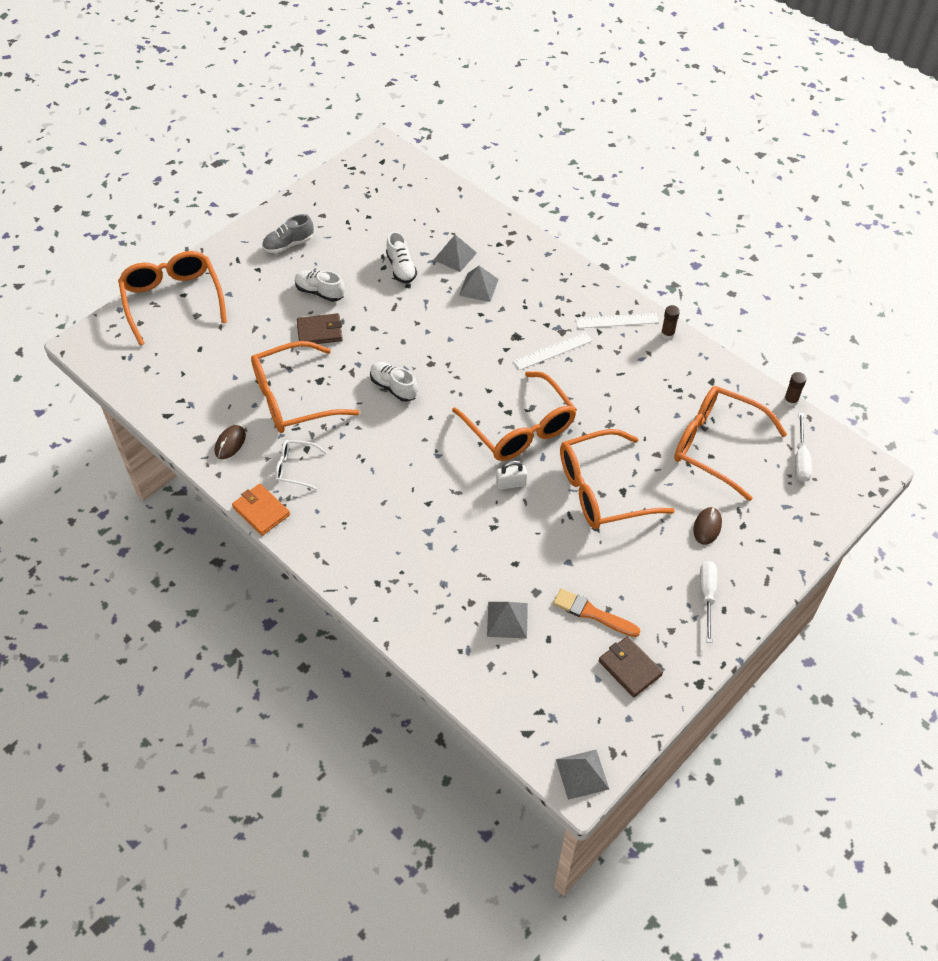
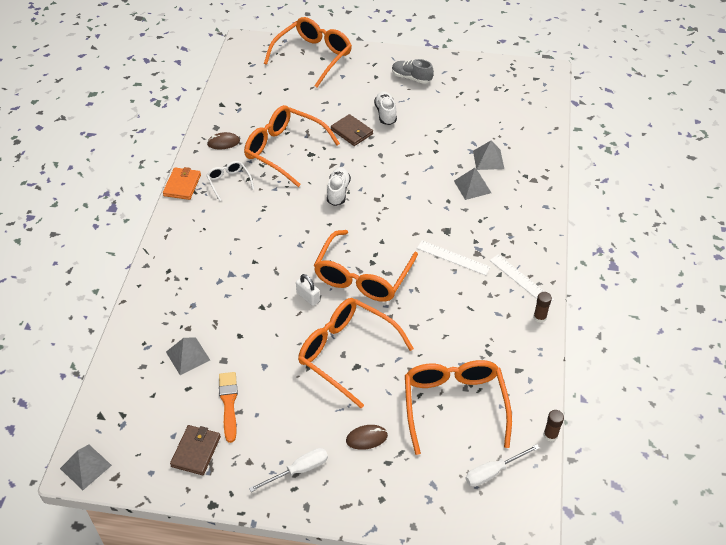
camera: 55 degrees right, 5 degrees down
white shoe [386,231,417,283] -> none

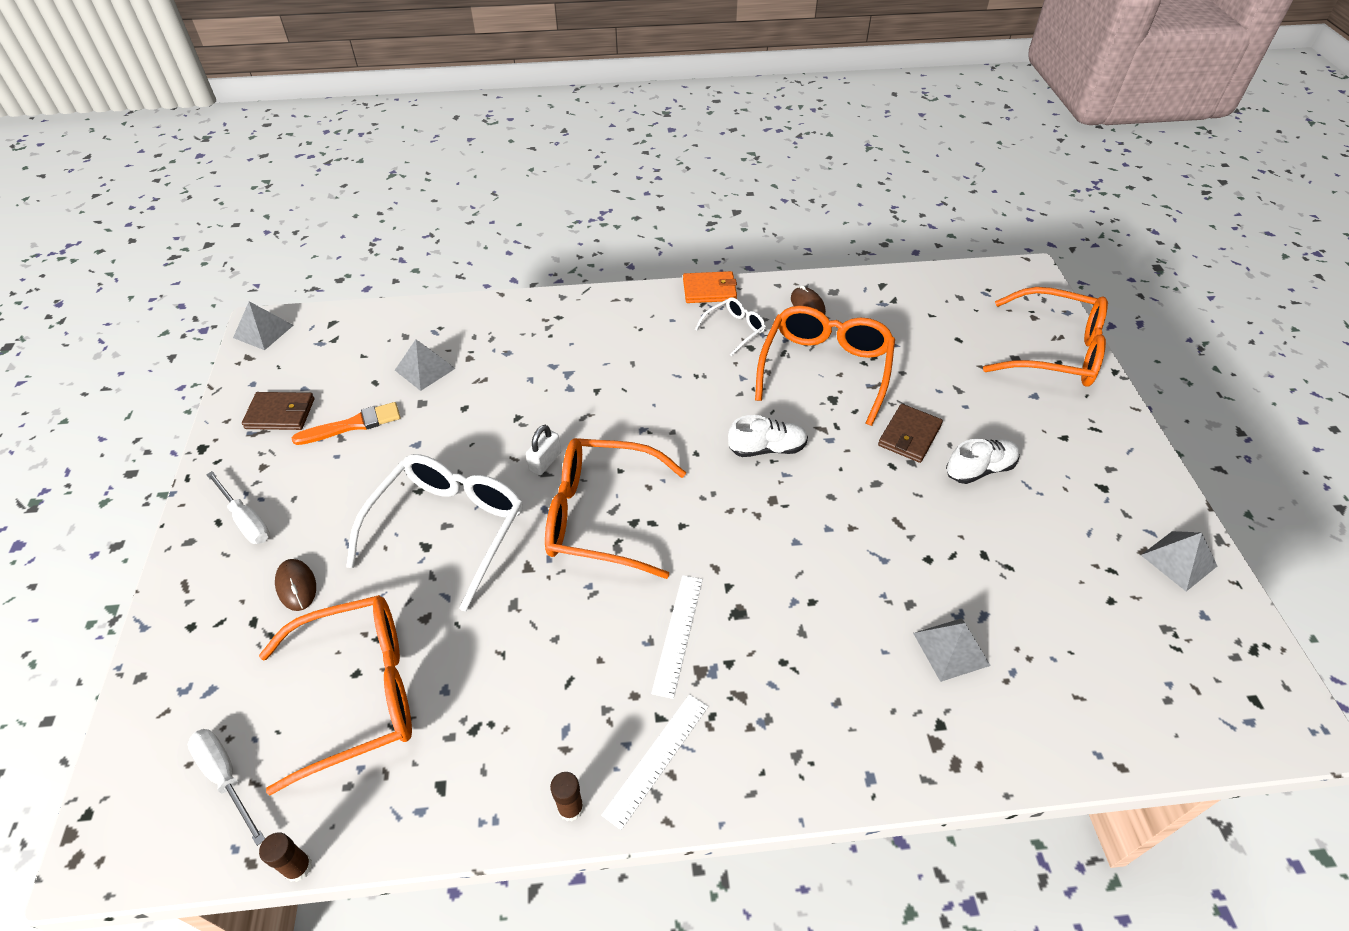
camera: 75 degrees right, 0 degrees up
orange glasses [298,298,414,408] -> white glasses [346,454,523,611]
grey shoe [392,59,434,84] -> none
grey pyramid [454,168,491,200] -> grey pyramid moved to [1141,531,1217,591]

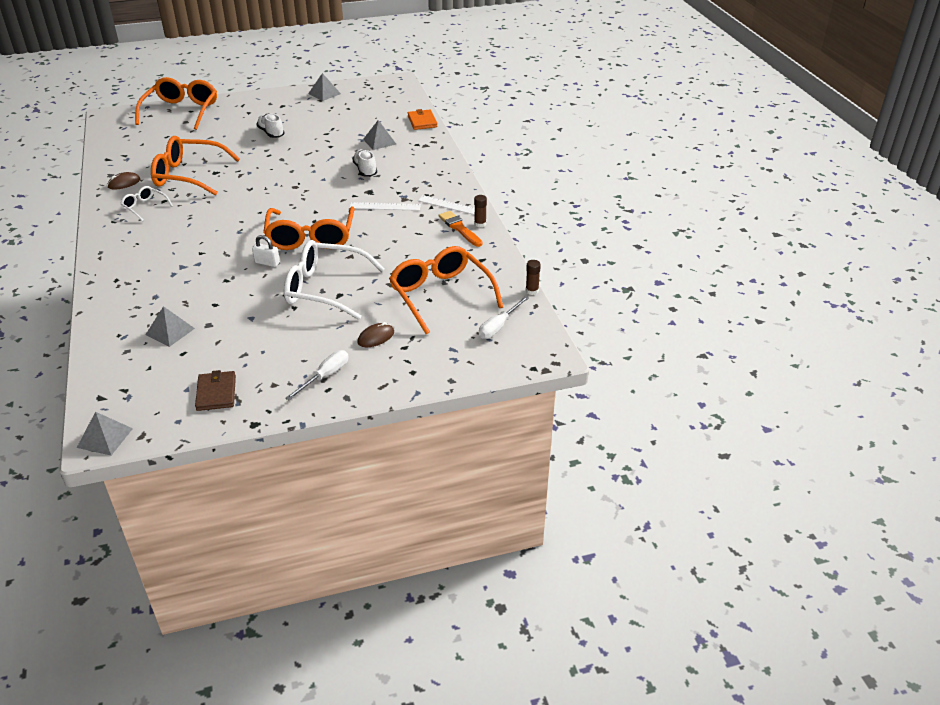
camera: 100 degrees left, 10 degrees down
orange brush [292,402,400,445] -> orange brush moved to [438,211,483,247]
orange wallet [683,271,737,303] -> orange wallet moved to [408,109,438,130]
white shoe [728,415,808,457] -> white shoe moved to [352,149,377,177]
brown wallet [878,404,943,463] -> none

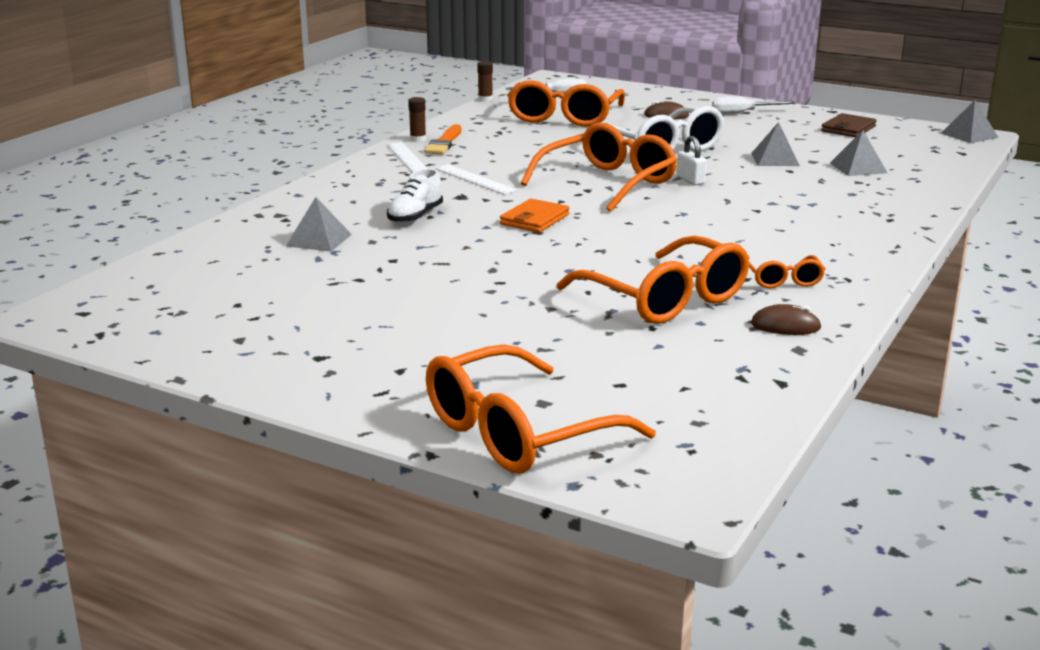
camera: 135 degrees left, 15 degrees down
white glasses [120,186,173,221] -> orange glasses [749,255,825,288]
white shoe [256,113,285,138] -> none
grey pyramid [308,73,341,101] -> grey pyramid moved to [751,122,800,166]
orange wallet [408,109,438,130] -> orange wallet moved to [500,199,569,233]

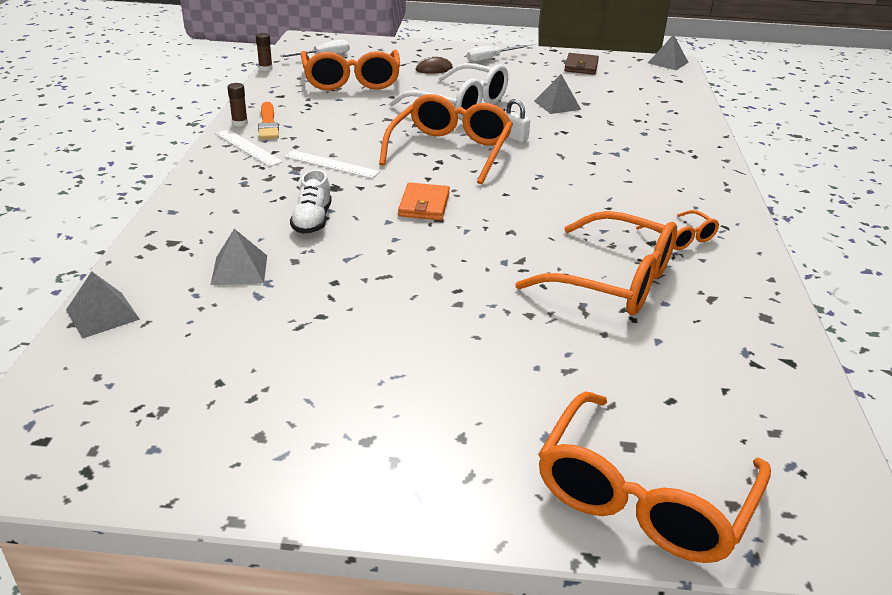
camera: 25 degrees left, 10 degrees up
brown mouse [751,304,822,335] -> none
grey pyramid [830,130,887,176] -> grey pyramid moved to [66,271,140,339]

